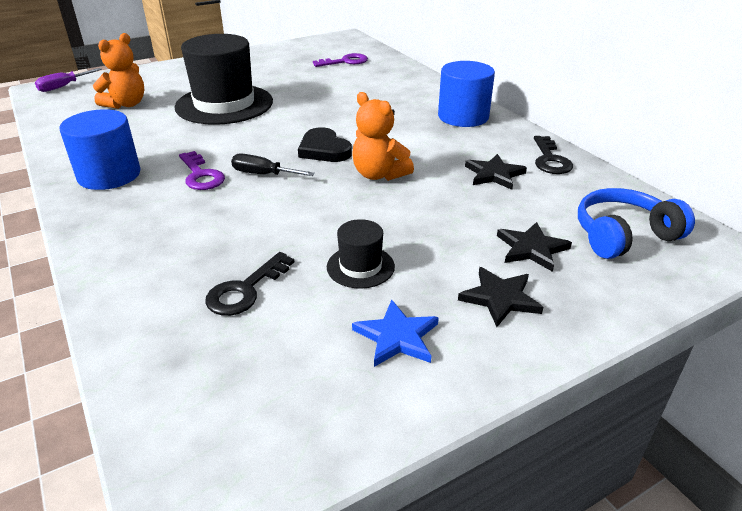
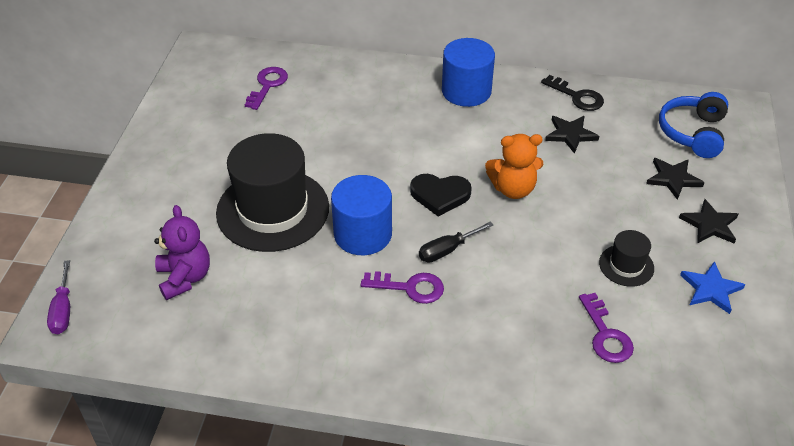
camera: 50 degrees left, 10 degrees up
blue cylinder [59,110,141,190] -> blue cylinder moved to [331,175,392,255]
orange teddy bear [93,33,144,109] -> purple teddy bear [154,205,210,300]
black key [205,252,294,316] -> purple key [579,293,634,363]

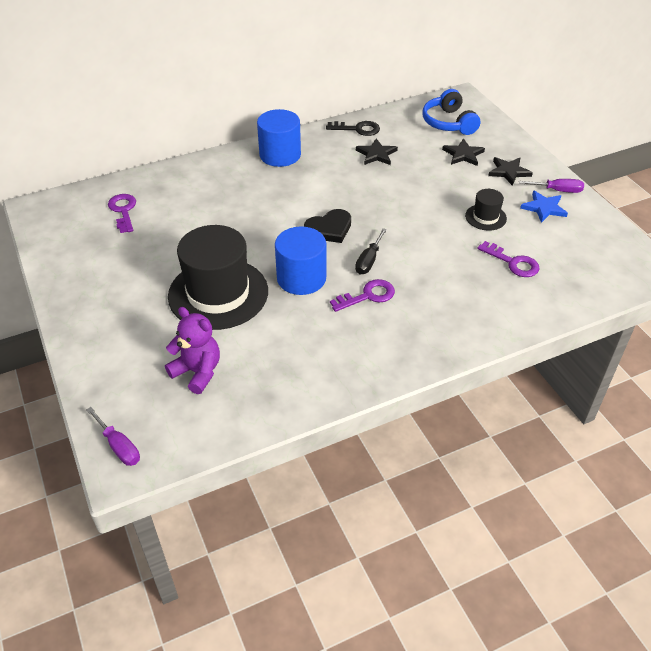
camera: 35 degrees left, 0 degrees up
orange teddy bear [485,134,543,199] -> none
none -> purple screwdriver [519,179,584,193]

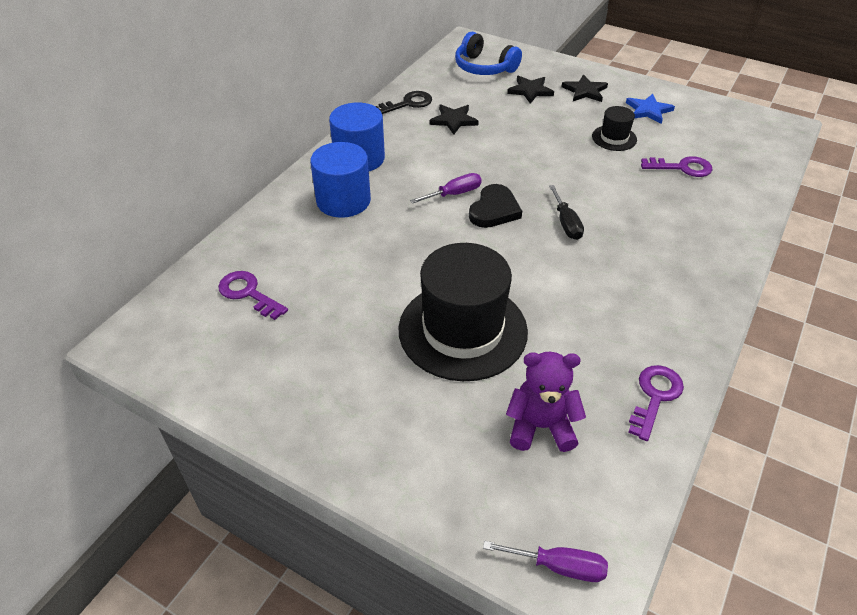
camera: 35 degrees left, 0 degrees up
blue cylinder [275,226,326,295] -> blue cylinder moved to [310,142,371,218]
purple key [330,279,395,312] -> purple key moved to [628,365,684,441]
purple screwdriver [519,179,584,193] -> purple screwdriver moved to [410,173,482,204]

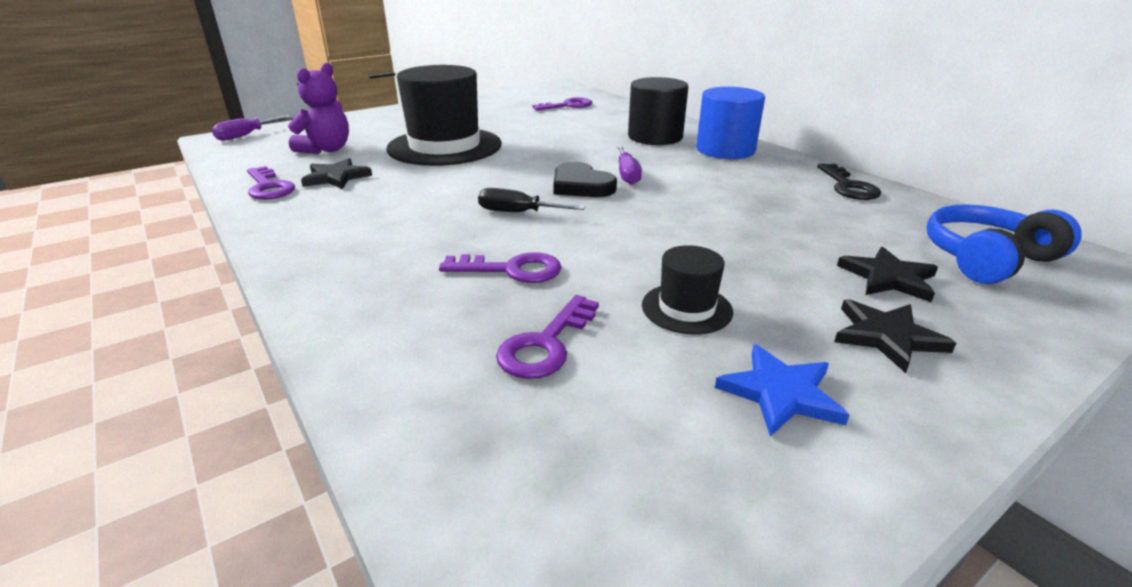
camera: 115 degrees right, 15 degrees down
blue cylinder [310,142,371,218] -> black cylinder [628,77,688,145]
black star [430,105,479,135] -> black star moved to [301,158,372,189]
none -> purple key [439,252,562,283]

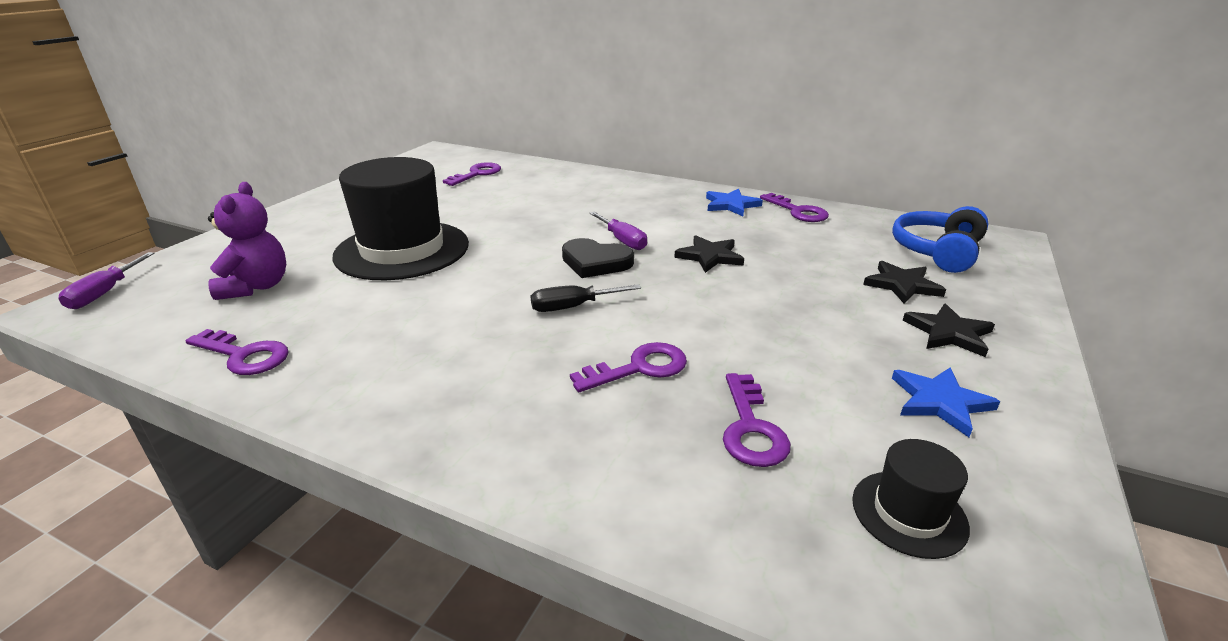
camera: 30 degrees left, 0 degrees up
black star [301,158,372,189] -> black star moved to [674,235,744,273]
black cylinder [628,77,688,145] -> none
black hat [642,245,733,335] -> black hat moved to [852,439,970,559]
blue cylinder [696,87,765,159] -> none
black key [817,164,881,200] -> purple key [760,193,829,222]
none -> blue star [706,189,763,216]

